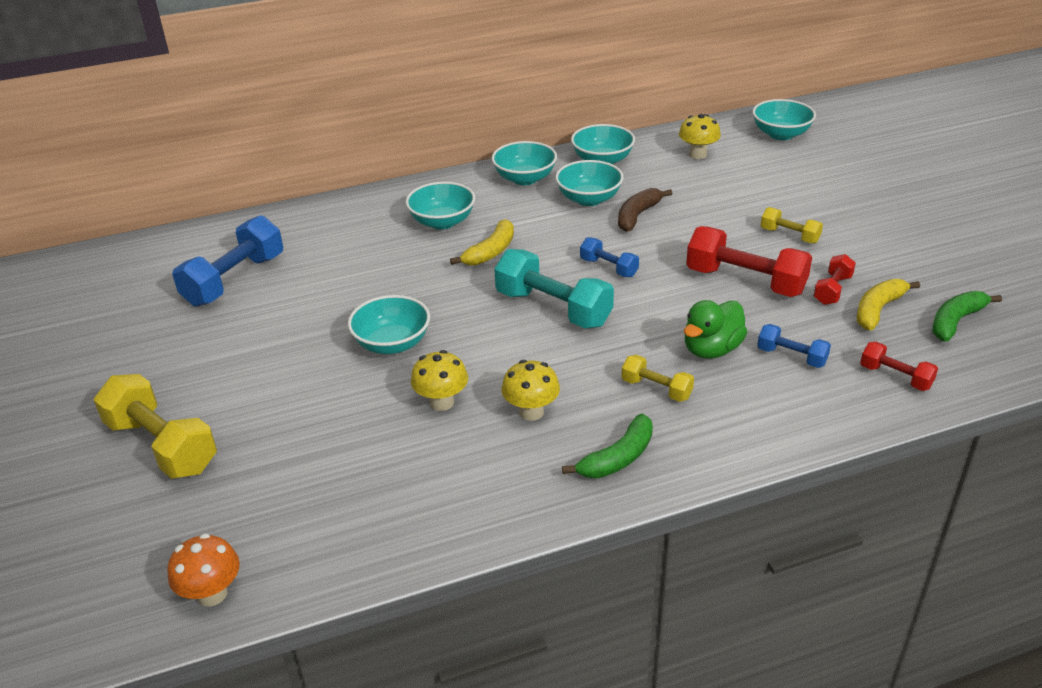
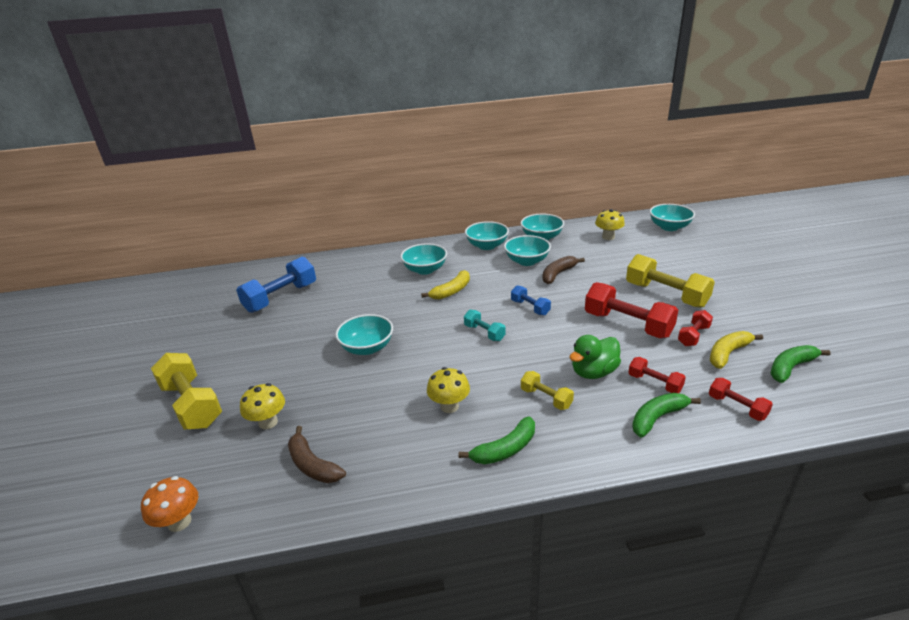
camera: 10 degrees right, 5 degrees down
yellow mushroom [411,350,468,411] -> yellow mushroom moved to [240,383,285,429]
turquoise dumbbell [494,249,614,328] -> turquoise dumbbell [464,310,506,341], size x0.53
blue dumbbell [757,324,831,368] -> red dumbbell [628,357,686,393]
yellow dumbbell [761,207,823,244] -> yellow dumbbell [626,254,715,308], size x1.90
none -> brown banana [288,426,346,483]
none -> green banana [632,393,701,437]

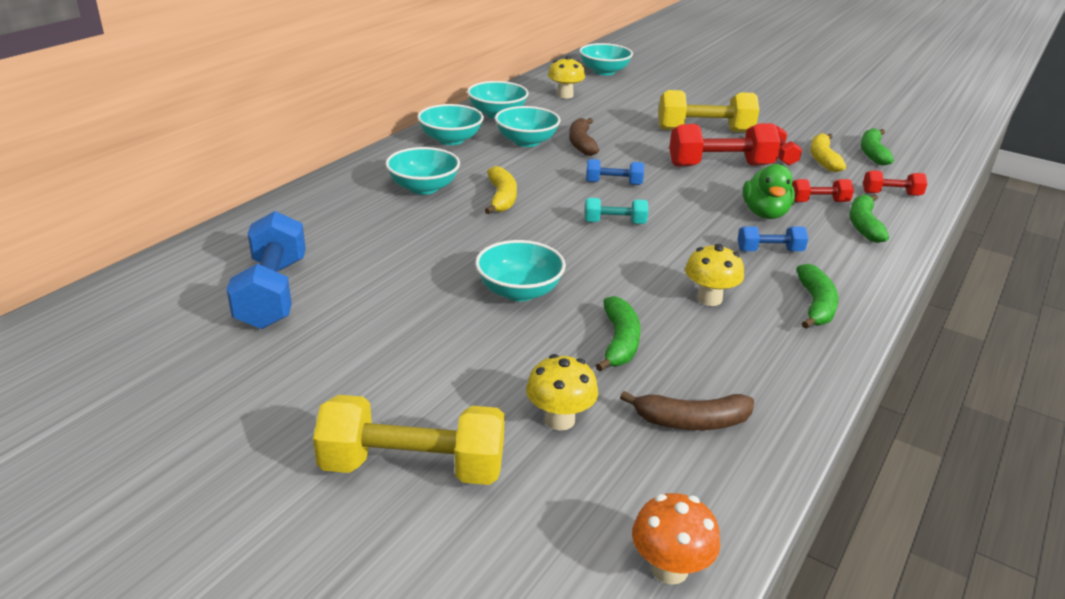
camera: 50 degrees left, 0 degrees up
yellow dumbbell [521,371,574,410] -> blue dumbbell [738,226,808,251]
none -> green banana [596,296,640,372]

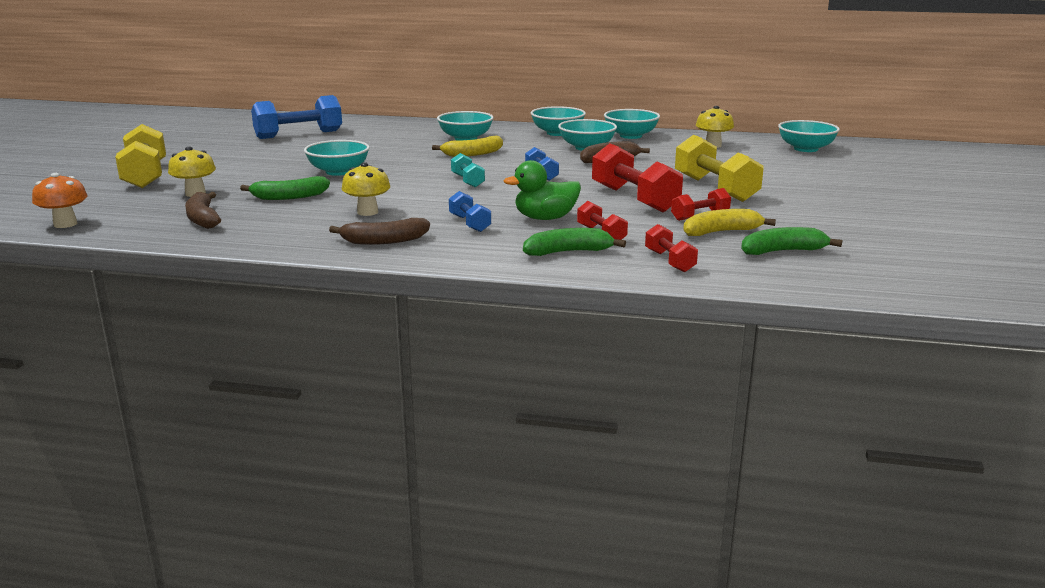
camera: 70 degrees right, 10 degrees down
green banana [796,264,838,329] -> brown banana [329,218,430,245]

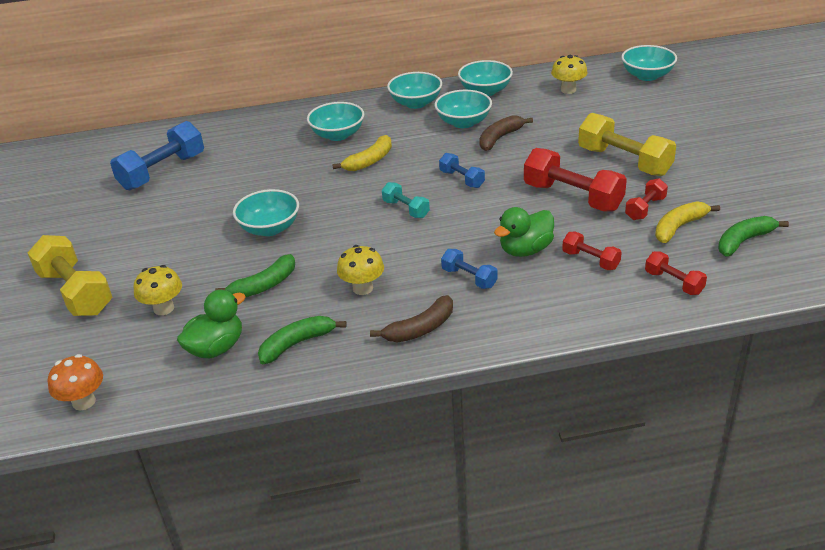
camera: 20 degrees left, 15 degrees up
brown banana [185,192,221,229] -> green duck [177,290,246,358]
green banana [523,228,626,256] -> green banana moved to [258,316,347,364]

